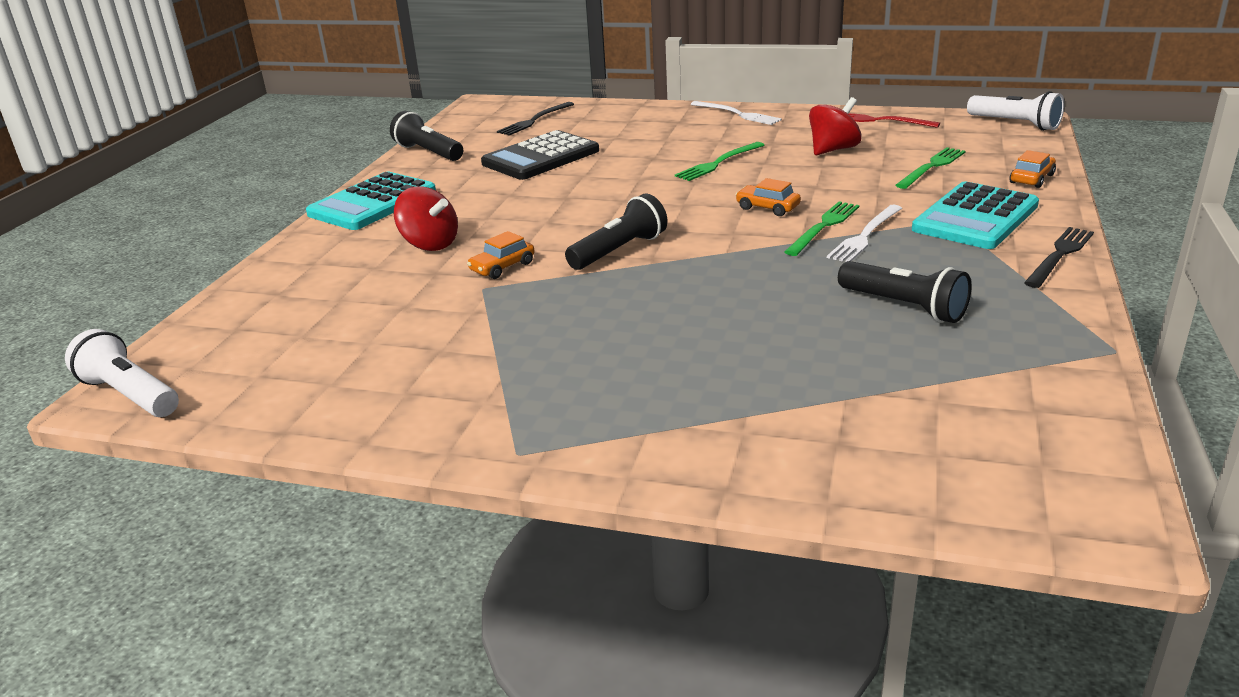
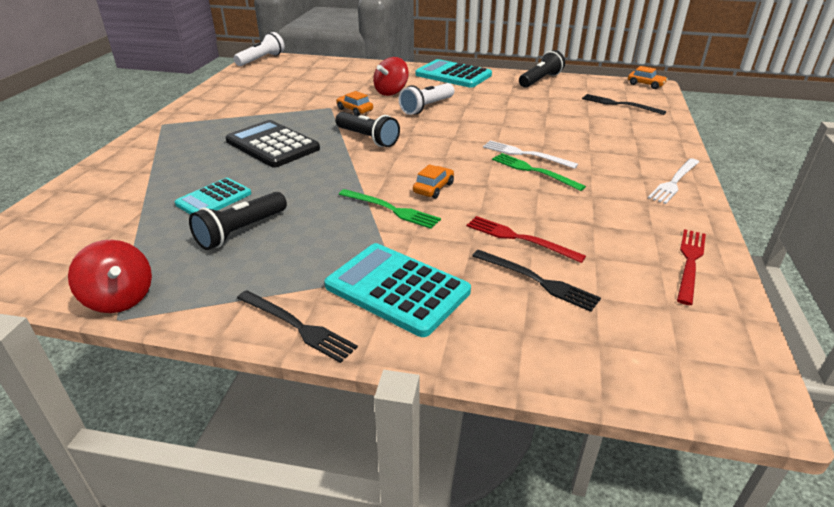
camera: 85 degrees right, 5 degrees up
black calculator [481,130,599,180] -> black calculator moved to [225,120,320,168]
red spinning top [809,97,862,155] -> red spinning top moved to [68,240,152,313]
white fork [827,205,902,262] -> white fork moved to [483,141,578,169]
green fork [895,147,965,189] -> black fork [472,250,601,312]
white flashlight [967,91,1064,131] -> white flashlight moved to [399,83,454,115]
orange car [1010,150,1056,188] -> orange car moved to [628,66,668,89]
none -> turquoise calculator [175,178,251,215]
none -> red fork [467,216,586,263]

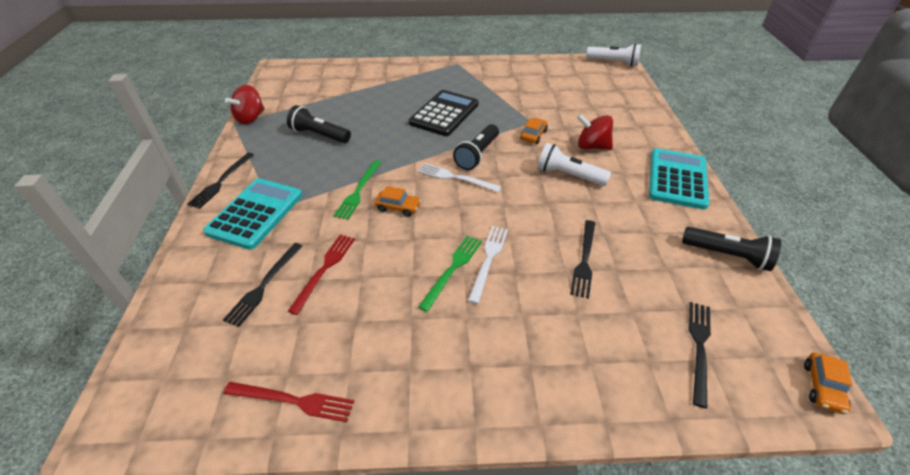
camera: 75 degrees right, 10 degrees up
turquoise calculator [175,178,251,215] -> none
white fork [648,158,699,204] -> white fork moved to [418,163,501,192]
none -> black fork [570,220,595,299]

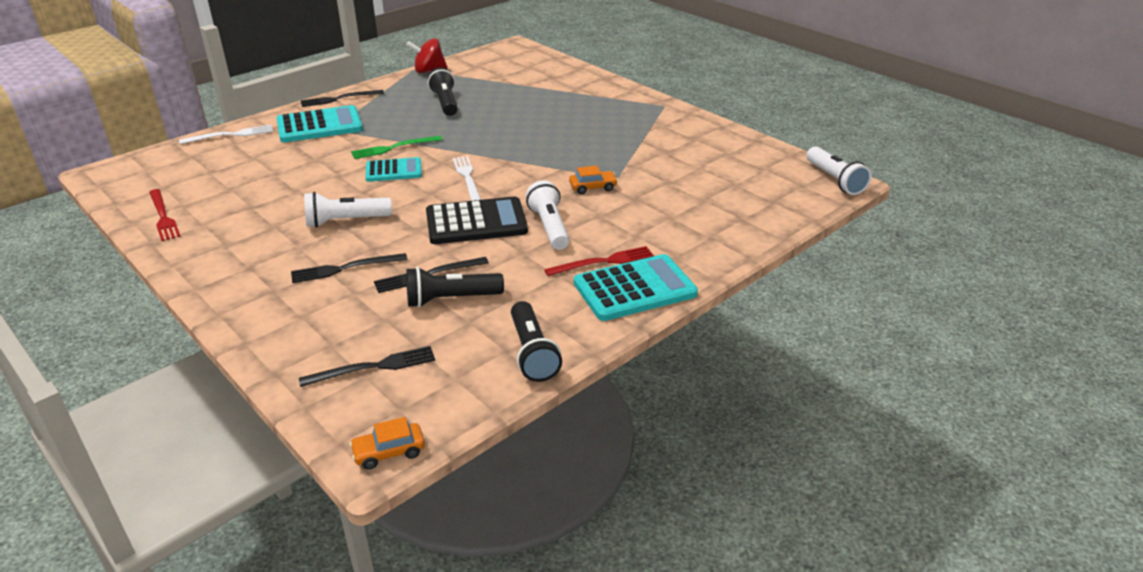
camera: 50 degrees right, 10 degrees down
black fork [223,243,303,327] -> black fork moved to [291,253,407,283]
red fork [288,234,355,315] -> red fork moved to [544,246,654,276]
orange car [375,186,421,217] -> turquoise calculator [366,157,422,182]
black calculator [409,90,478,136] -> black calculator moved to [426,197,528,244]
green fork [418,236,482,312] -> white flashlight [304,192,392,228]
black flashlight [453,124,499,170] -> black flashlight moved to [406,267,504,308]
white fork [468,226,508,304] -> white fork moved to [179,125,273,144]
red spinning top [577,114,613,150] -> none

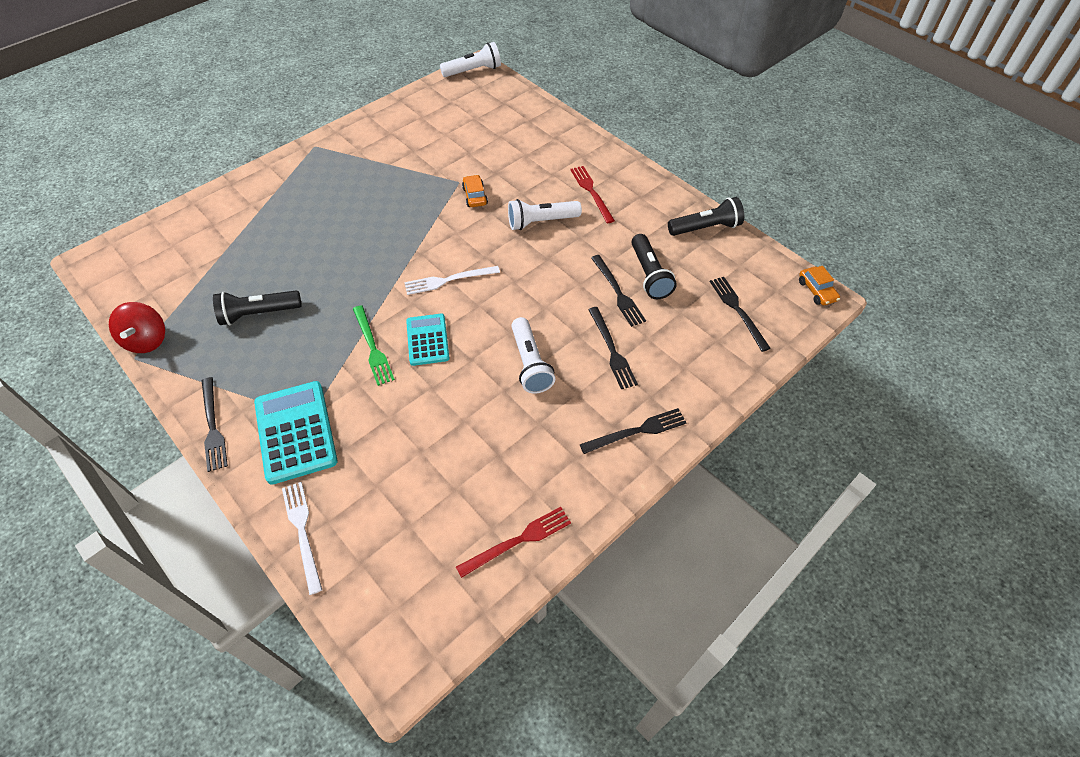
camera: 90 degrees left, 20 degrees up
black calculator [426,197,528,244] -> none
turquoise calculator [574,254,698,321] -> none
none -> black fork [580,408,687,454]

